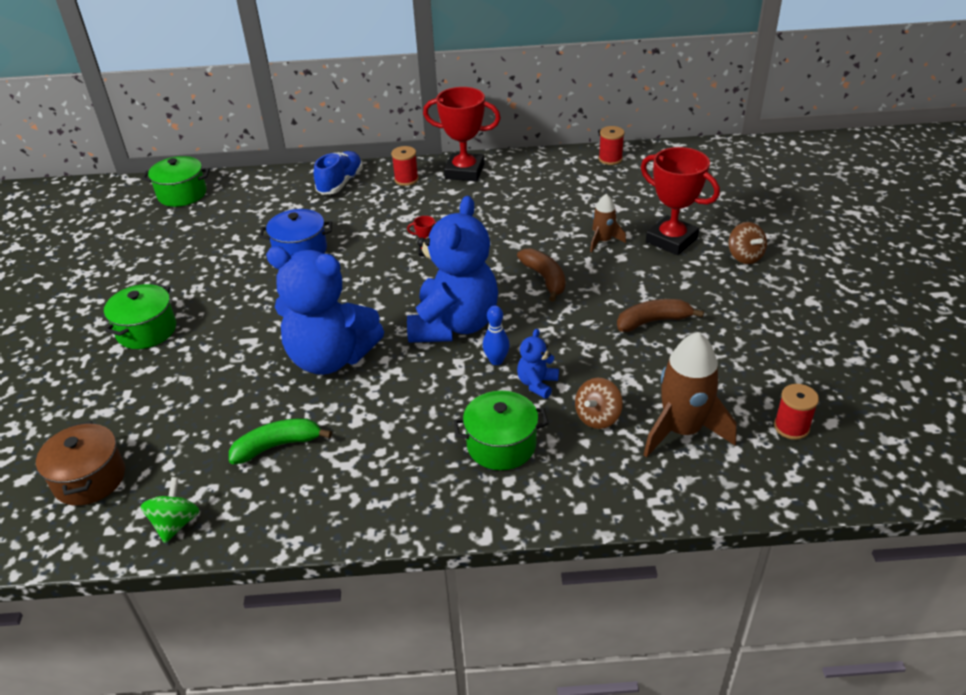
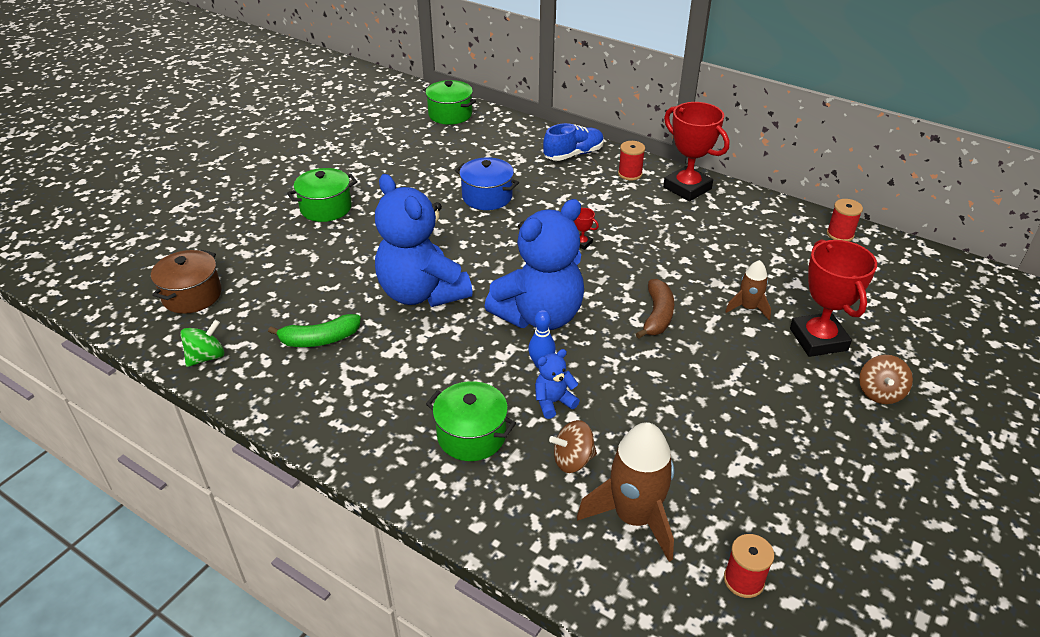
camera: 35 degrees right, 0 degrees up
green banana [229,418,332,464] -> green banana turned 150 degrees clockwise [268,314,361,347]
brown banana [617,299,704,332] -> none

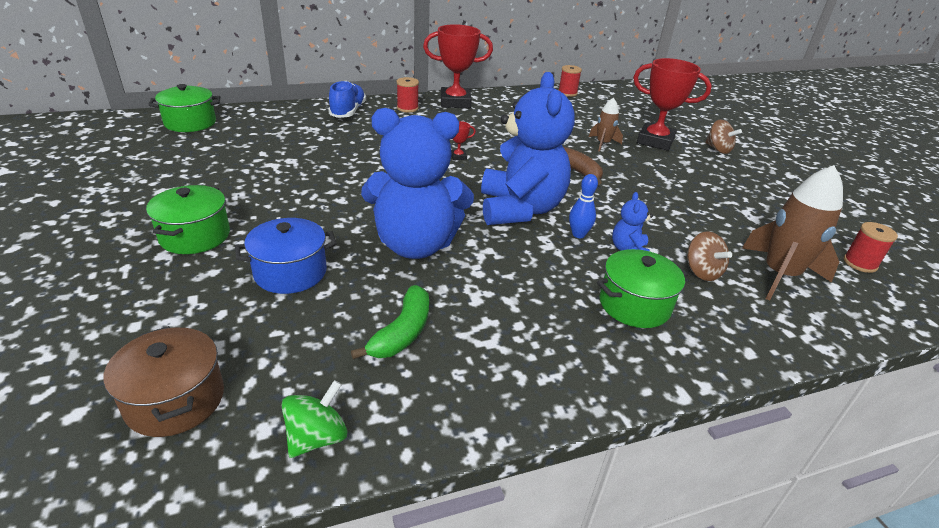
camera: 55 degrees left, 5 degrees down
green spinning top [180,320,224,367] -> green spinning top turned 45 degrees clockwise [281,380,348,458]
blue pot [455,157,519,210] -> blue pot moved to [235,218,337,294]
brown spinning top [549,420,597,473] -> brown spinning top turned 45 degrees counterclockwise [687,231,732,281]

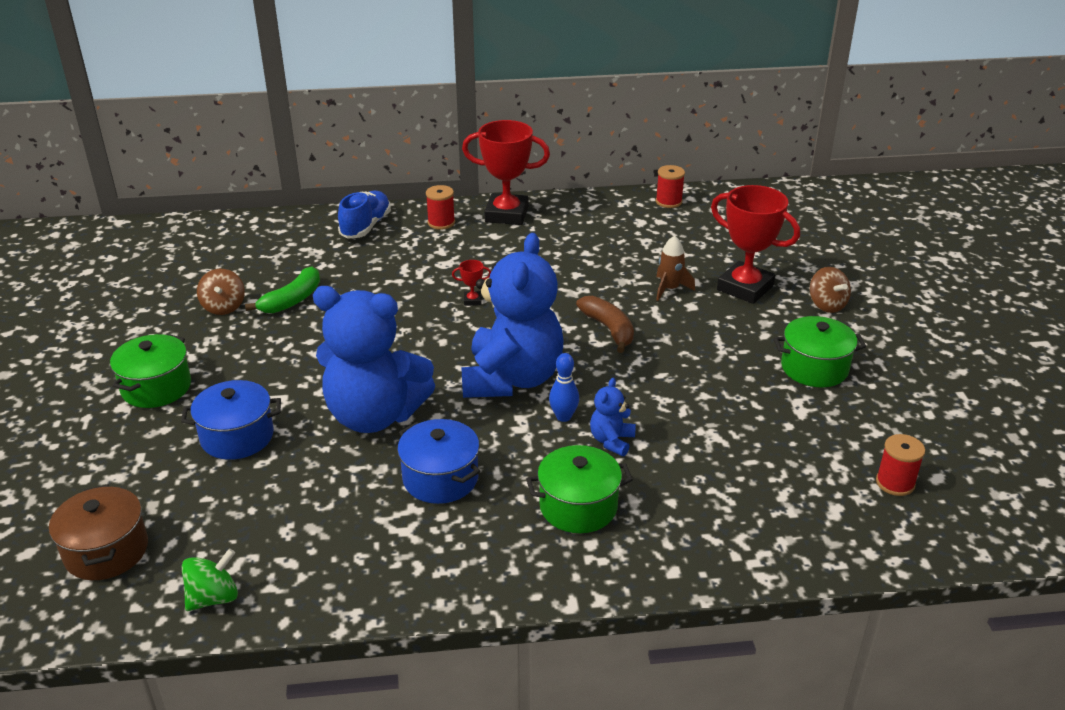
camera: 15 degrees right, 0 degrees up
green pot [148,84,220,132] -> green pot moved to [773,316,866,387]
green banana [351,285,429,360] -> green banana moved to [245,267,320,313]
brown spinning top [687,231,732,281] -> brown spinning top moved to [197,269,245,315]
brown rocket [742,165,843,301] -> none
none -> blue pot [397,419,480,504]

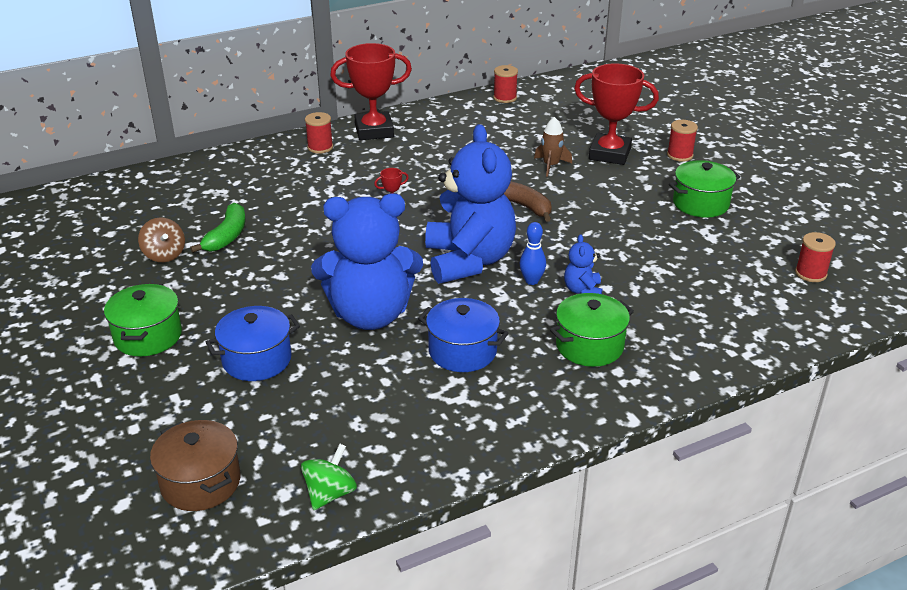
camera: 20 degrees left, 0 degrees up
blue shoe [338,191,391,239] -> none
brown spinning top [810,267,851,313] -> red spool [667,120,698,162]

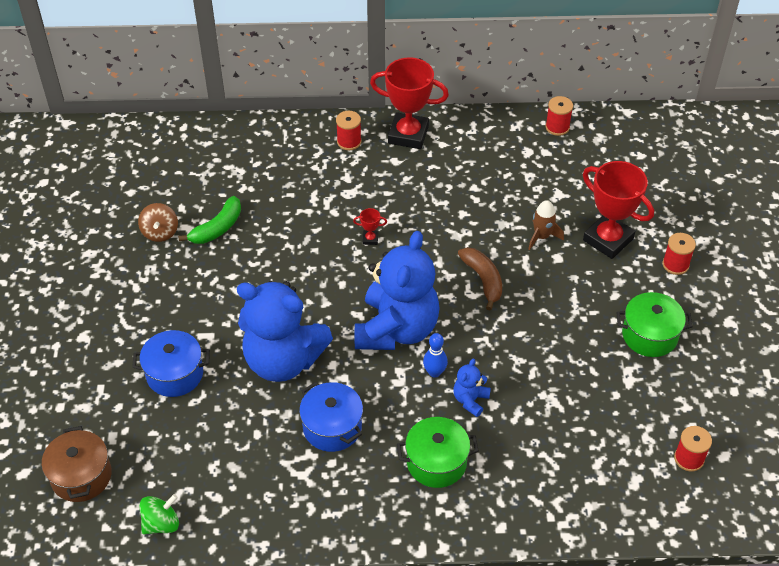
camera: 25 degrees right, 15 degrees up
green pot [104,284,182,356] -> none

